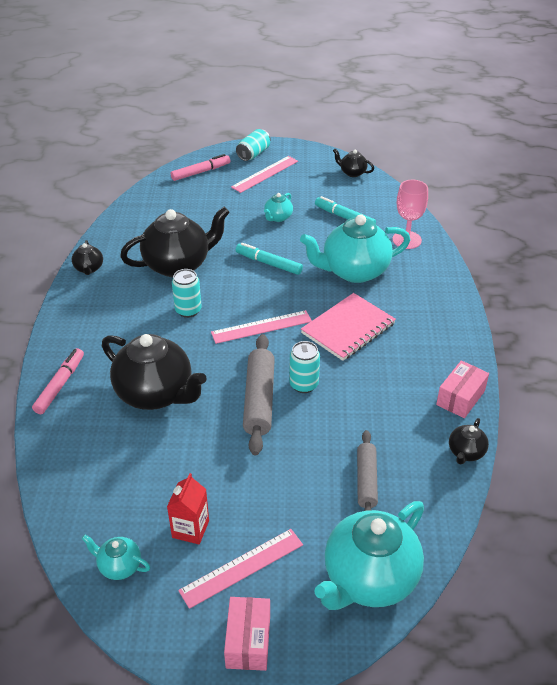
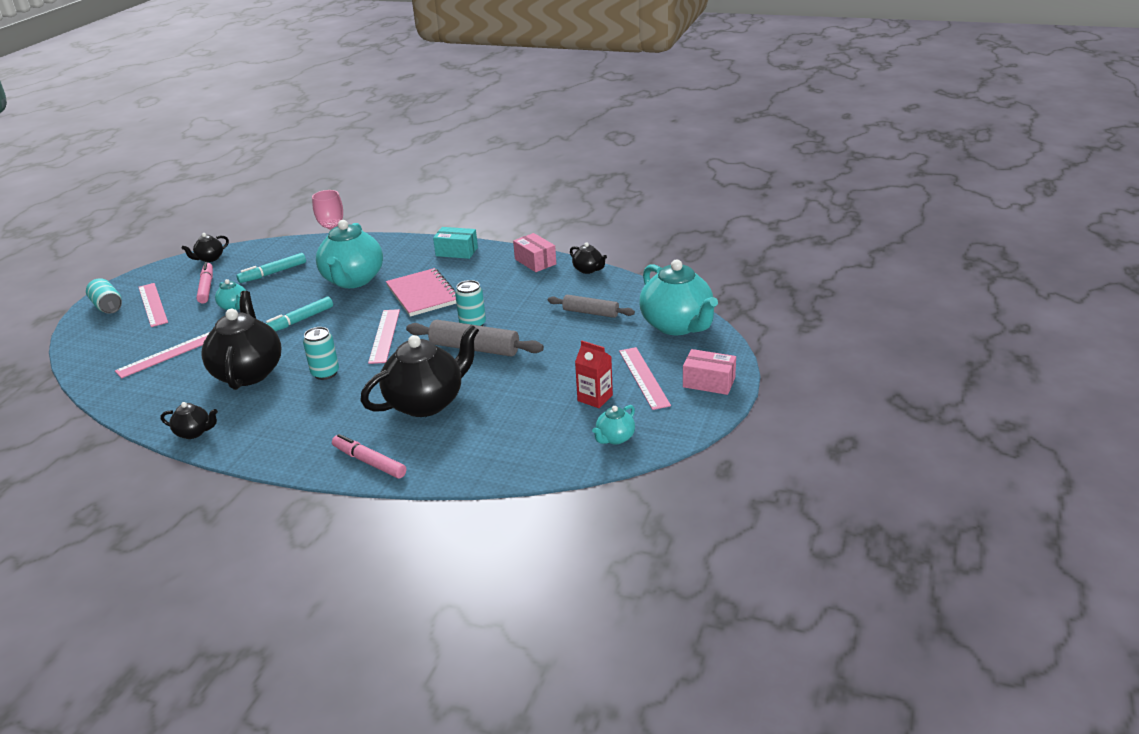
camera: 70 degrees left, 10 degrees down
pink marker [171,154,230,181] -> pink marker moved to [196,262,213,304]
none -> pink ruler [115,332,210,378]
none -> turquoise box [433,227,478,259]

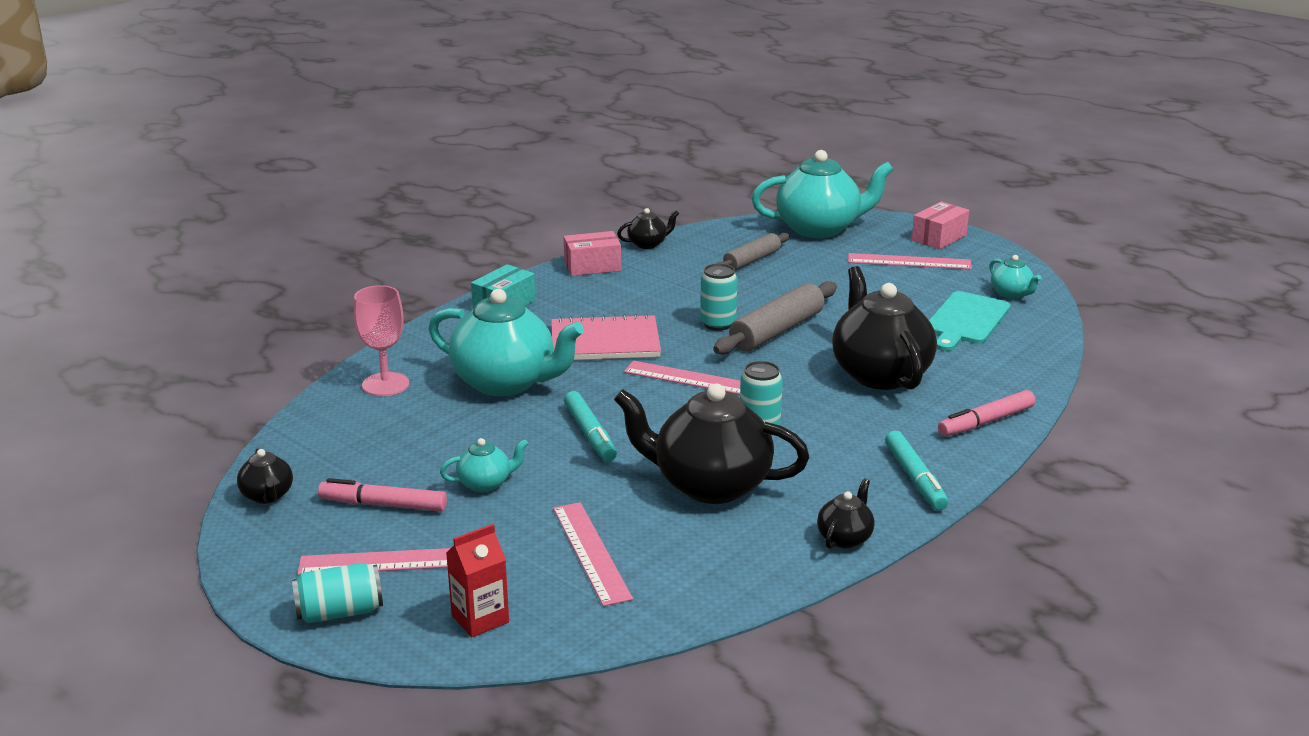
camera: 70 degrees left, 5 degrees down
turquoise marker [237,253,306,283] -> turquoise marker moved to [885,431,949,510]
red carton [575,341,613,408] -> red carton moved to [446,524,509,637]
none -> turquoise cutting board [929,291,1011,351]

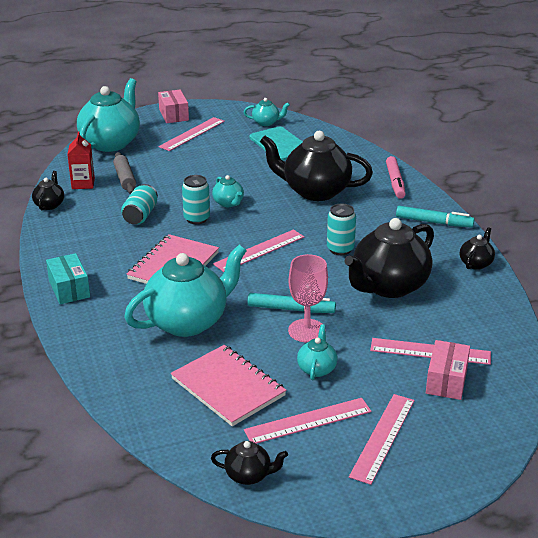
camera: 60 degrees left, 5 degrees up
turquoise can [292,563,383,623] -> turquoise can moved to [121,184,158,224]
pink marker [318,478,447,511] -> pink ruler [244,398,372,444]
pink goblet [354,285,409,396] -> pink goblet moved to [288,254,328,343]
red carton [446,524,509,637] -> red carton moved to [67,131,95,189]
pink box [564,231,621,276] -> pink box moved to [426,340,470,400]
grey rolling pin [713,281,837,355] -> turquoise teapot [212,175,244,207]
black teapot [817,479,875,549] -> black teapot turned 60 degrees clockwise [460,227,495,270]
none -> pink notebook [171,345,287,426]

